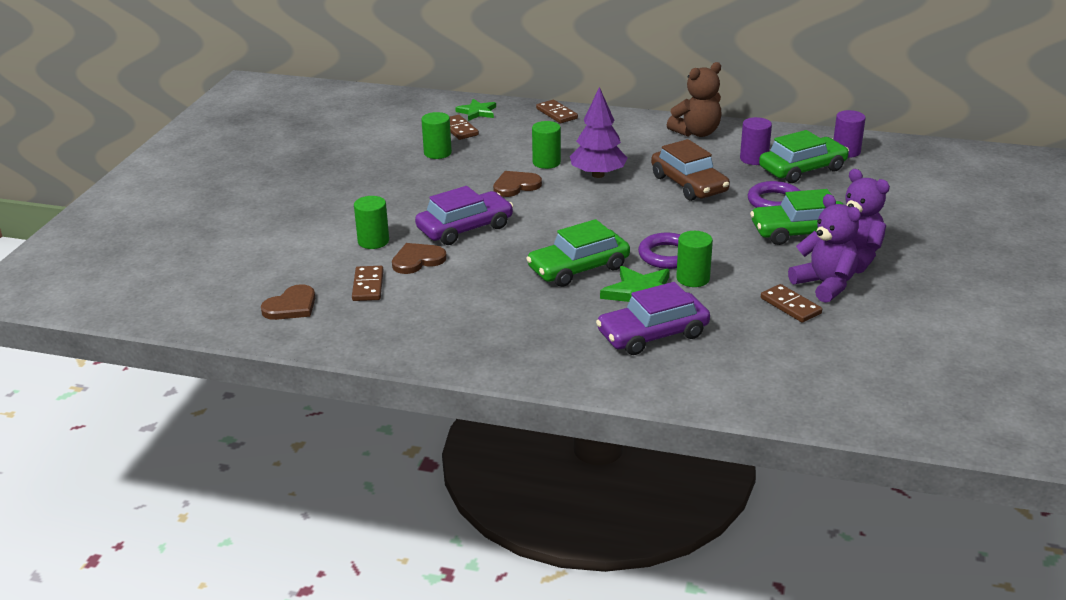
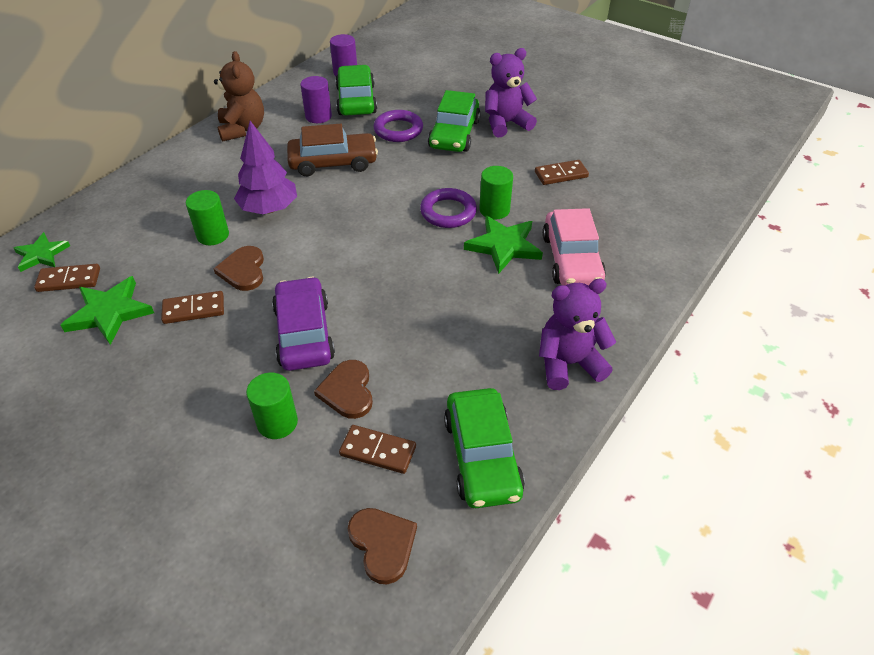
camera: 70 degrees left, 15 degrees up
green cylinder [421,112,452,159] -> green star [61,276,154,345]
green car [526,219,630,287] -> green car moved to [444,388,525,508]
brown domino [536,100,578,123] -> brown domino moved to [161,291,224,324]
purple car [596,282,710,355] -> pink car [542,208,606,285]
purple teddy bear [788,194,861,303] -> purple teddy bear moved to [539,279,616,390]

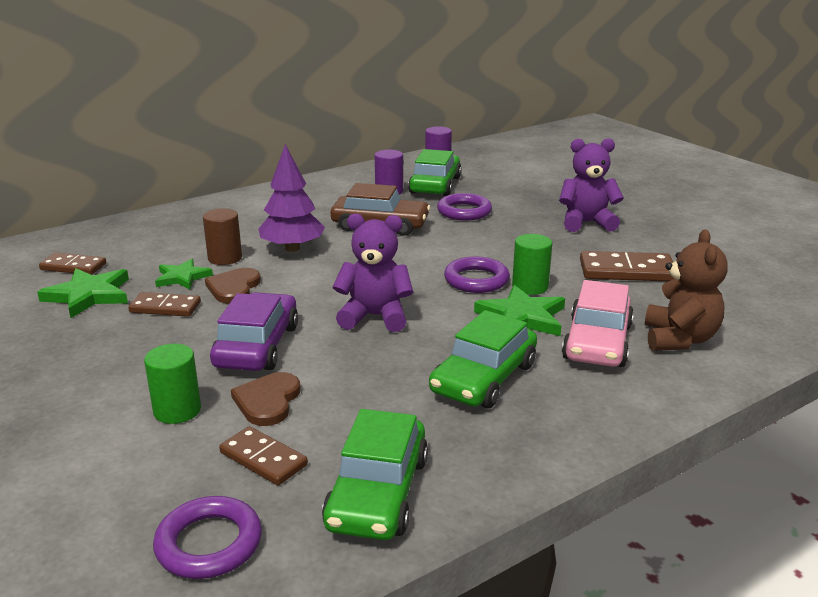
camera: 20 degrees right, 20 degrees down
green star [14,232,70,272] -> green star moved to [155,259,213,289]
green cylinder [186,190,229,245] -> brown cylinder [203,208,242,265]
brown teddy bear [214,51,264,142] -> brown teddy bear moved to [645,229,728,351]
brown heart [348,508,417,584] -> purple ring [153,496,262,579]
green car [428,90,481,152] -> green car moved to [429,310,537,408]
brown domino [535,160,589,185] -> brown domino [580,251,675,281], size x1.54
purple teddy bear [539,279,616,390] -> purple teddy bear moved to [333,213,413,332]

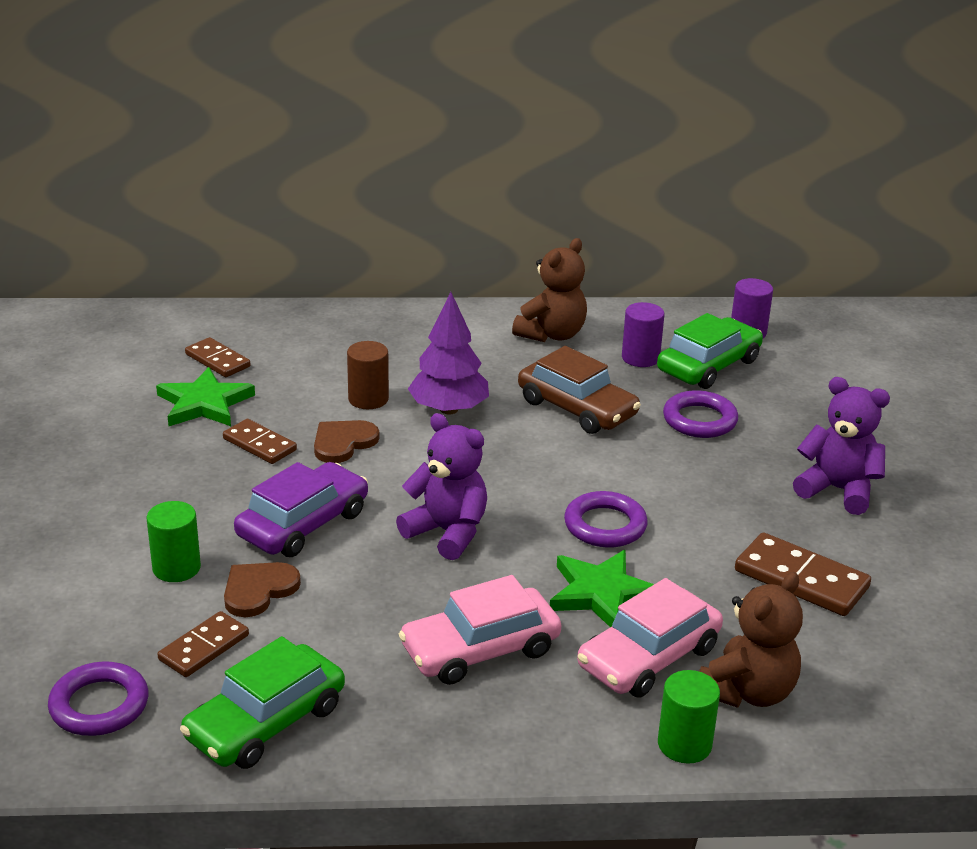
camera: 30 degrees right, 5 degrees up
green star [155,259,213,289] -> none
brown domino [219,426,308,486] -> brown domino turned 60 degrees clockwise [158,611,249,677]
green car [429,310,537,408] -> pink car [399,575,561,685]
green cylinder [512,234,552,295] -> green cylinder moved to [658,670,720,764]
none -> brown teddy bear [512,238,587,342]

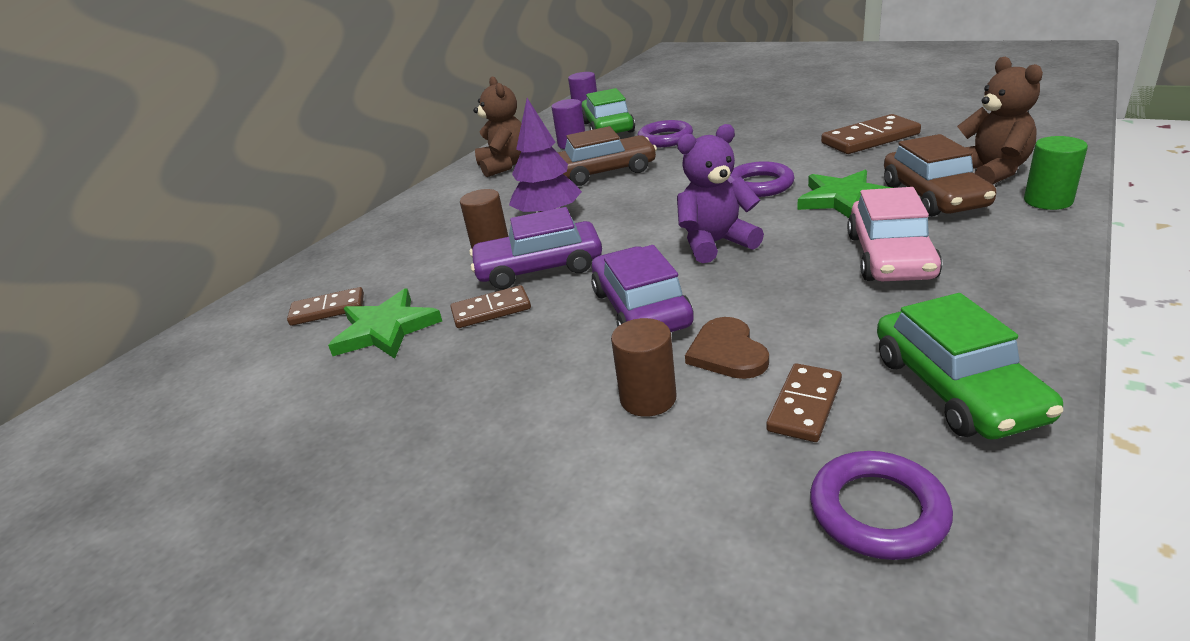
camera: 50 degrees left, 0 degrees up
green cylinder [147,501,201,582] -> brown cylinder [611,318,677,417]
brown domino [158,611,249,677] -> brown domino turned 45 degrees clockwise [766,363,842,442]
brown heart [314,420,379,463] -> purple car [469,207,602,289]
pink car [577,578,723,698] -> brown car [884,134,997,217]
purple teddy bear [793,377,890,515] -> none

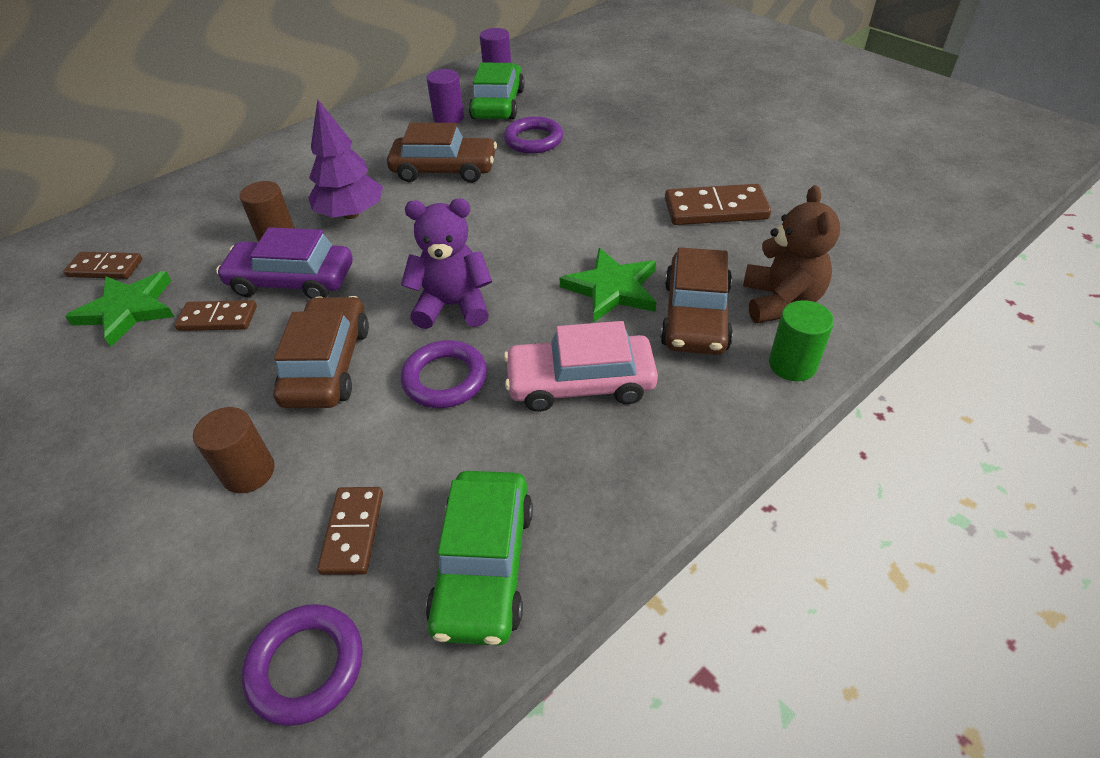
camera: 15 degrees right, 15 degrees up
brown teddy bear [473,76,522,177] -> none
purple car [591,245,694,332] -> brown car [274,296,369,408]
brown heart [685,317,769,379] -> none
purple ring [727,161,795,197] -> purple ring moved to [401,340,487,408]
brown domino [766,363,842,442] -> brown domino turned 45 degrees counterclockwise [317,487,383,575]
pink car [847,187,942,281] -> pink car turned 60 degrees clockwise [504,321,658,412]

